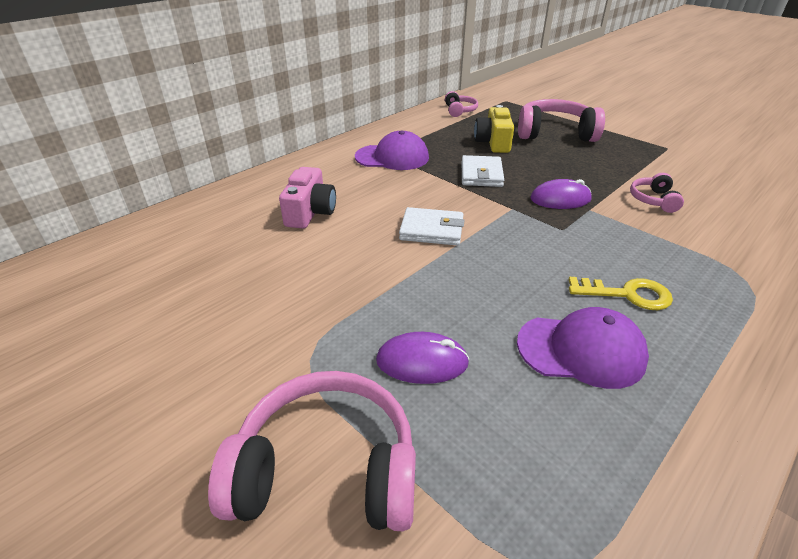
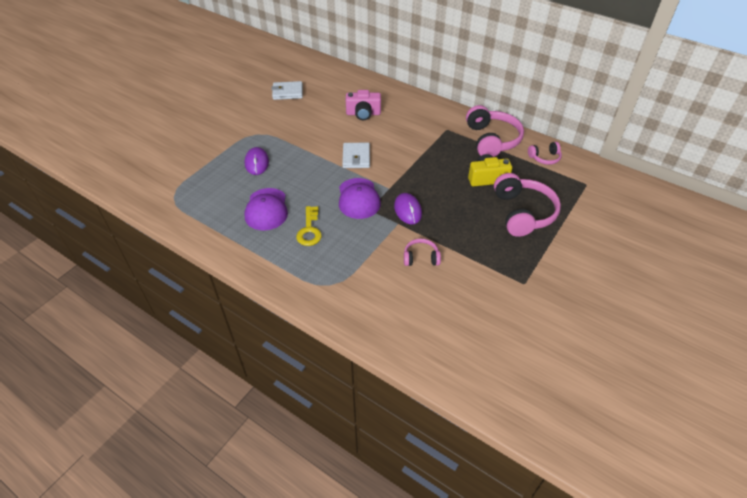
camera: 80 degrees right, 10 degrees up
pink headphones [208,371,416,531] -> pink headphones moved to [466,105,524,157]
purple cap [355,130,429,170] -> purple cap moved to [339,178,381,219]
white wallet [462,155,504,187] -> white wallet moved to [271,81,303,100]

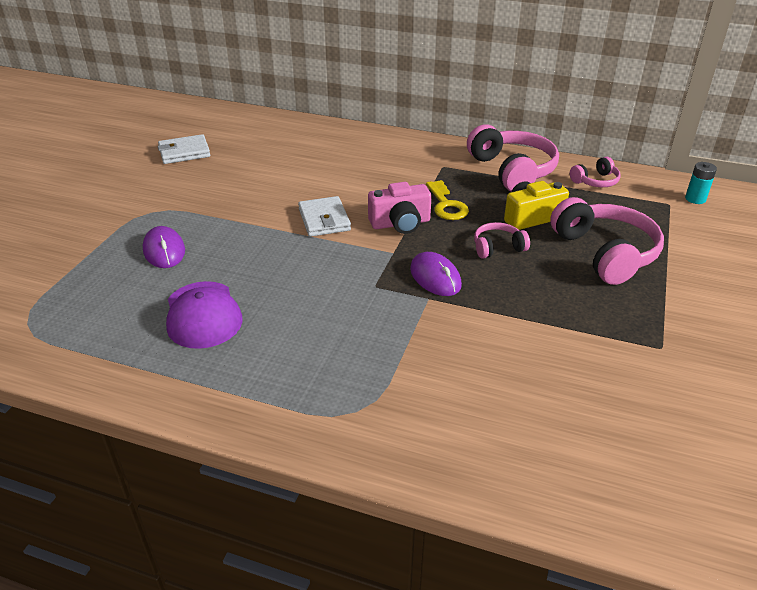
camera: 15 degrees left, 10 degrees down
yellow key [296,206,322,246] -> yellow key moved to [426,180,469,220]
purple cap [339,178,381,219] -> none
pink camera [346,90,381,120] -> pink camera moved to [368,182,432,234]
pink headphones [404,238,441,266] -> pink headphones moved to [474,222,530,259]
none -> turquoise battery [685,162,717,204]

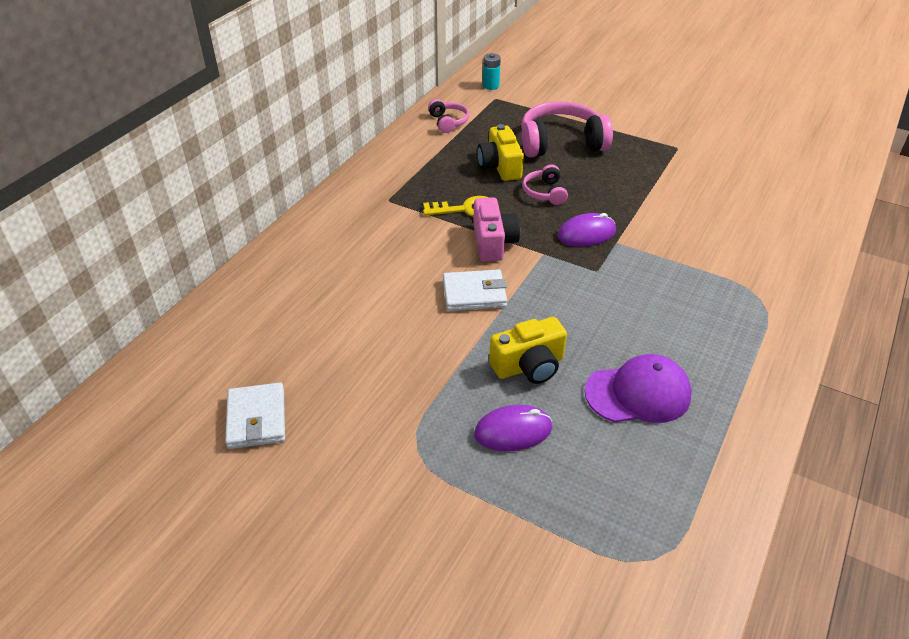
camera: 80 degrees left, 5 degrees up
pink headphones [467,124,559,192] -> none
none -> yellow camera [489,317,567,384]

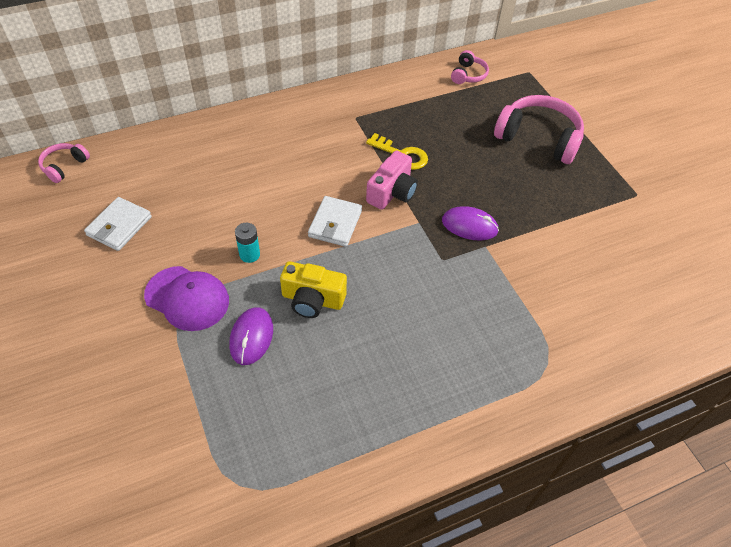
camera: 35 degrees right, 10 degrees up
white wallet [443,269,507,311] -> white wallet turned 75 degrees clockwise [308,196,362,247]
purple mouse [474,405,552,451] -> purple mouse turned 75 degrees clockwise [229,307,273,365]
yellow camera [477,124,524,181] -> none
turquoise battery [483,53,501,90] -> turquoise battery moved to [235,223,260,263]
pink headphones [522,164,568,205] -> pink headphones moved to [38,143,90,183]
purple cap [585,354,692,423] -> purple cap moved to [144,266,229,331]

